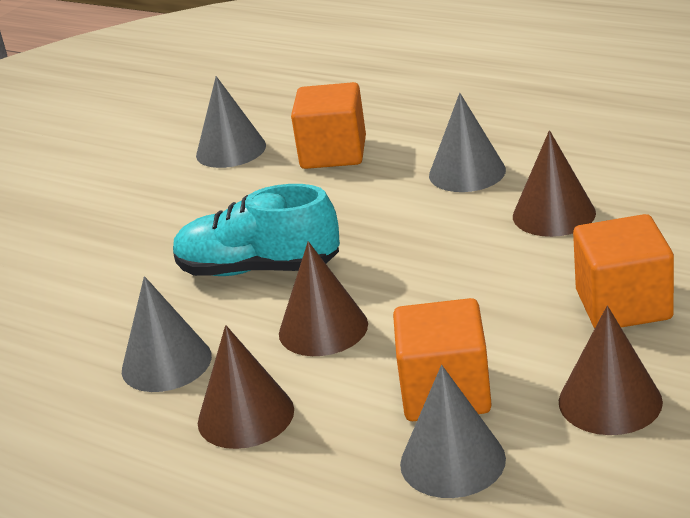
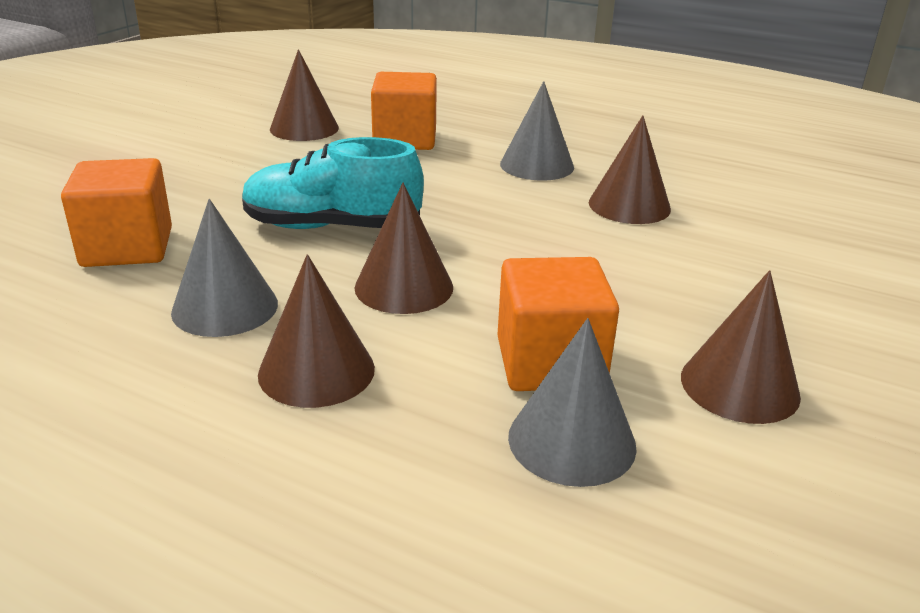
camera: 10 degrees left, 0 degrees up
grey cone [196,76,266,168] -> brown cone [270,49,339,141]
orange cube [573,214,674,328] -> orange cube moved to [61,158,172,267]

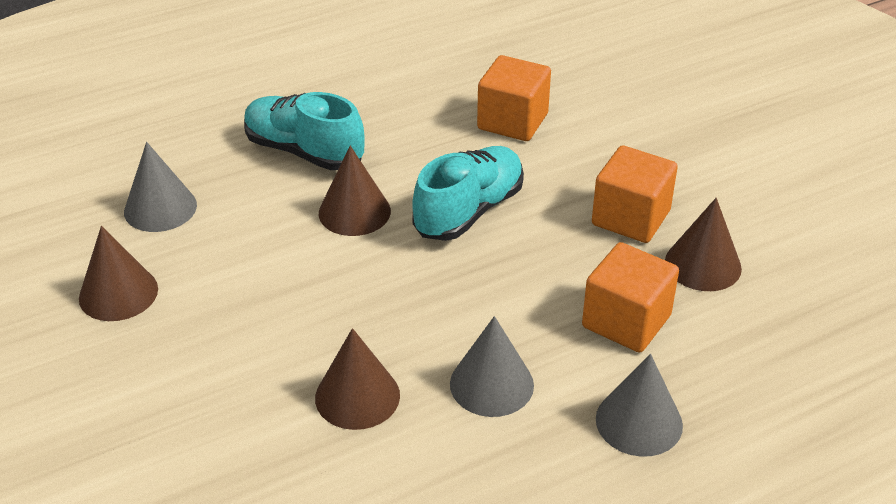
camera: 125 degrees right, 10 degrees up
grey cone [171,199,278,337] -> grey cone moved to [596,354,683,457]
brown cone [258,254,375,408] -> turquoise shoe [244,92,365,170]
orange cube [497,257,619,391] -> orange cube moved to [592,145,678,243]

